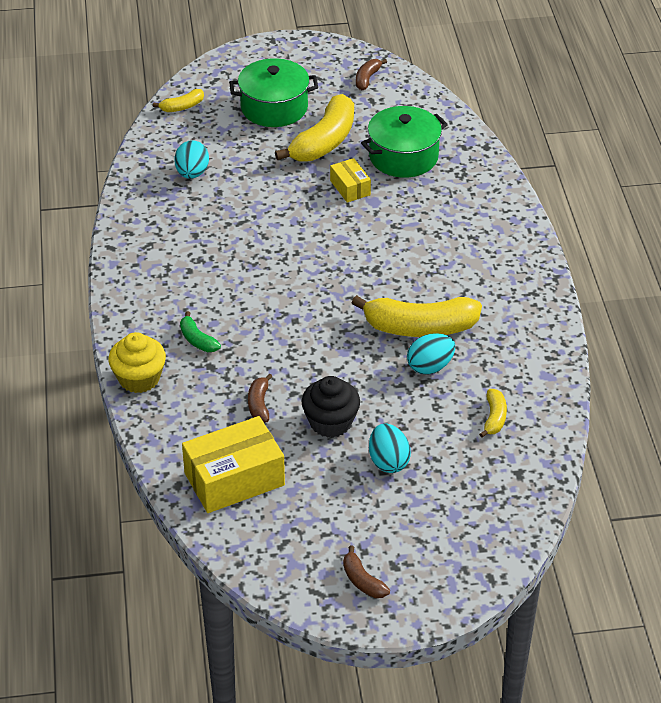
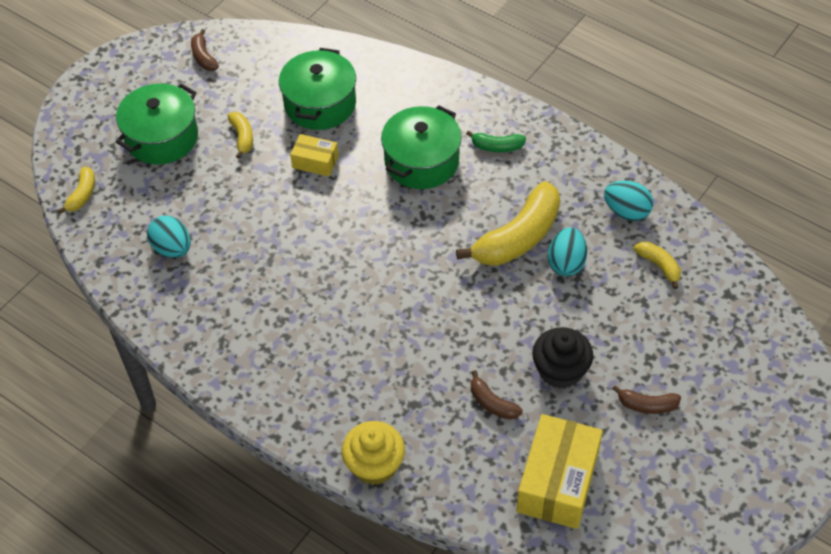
camera: 45 degrees left, 10 degrees up
green banana [180,311,221,352] -> green banana moved to [466,131,526,152]
yellow banana [275,94,354,162] -> yellow banana [228,112,253,159], size x0.48
brown banana [343,545,390,598] -> brown banana moved to [612,385,681,414]
turquoise egg [369,423,411,473] -> turquoise egg moved to [604,181,653,221]
none -> green pot [381,105,462,189]

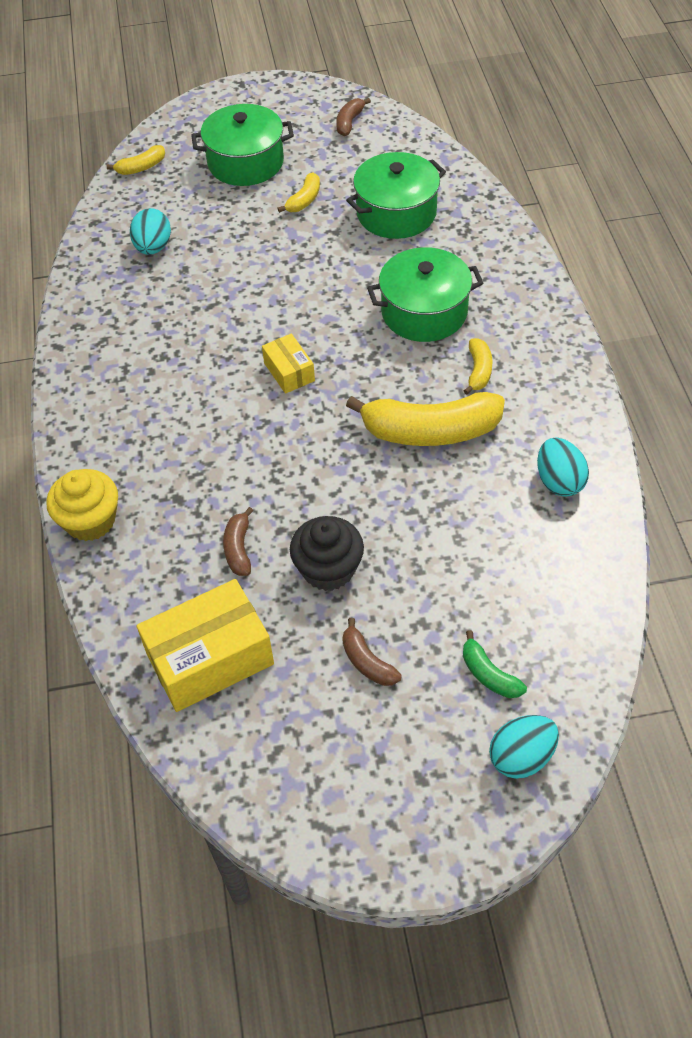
camera: 45 degrees right, 0 degrees up
yellow box [290,134,339,177] -> yellow box moved to [262,334,315,394]
green banana [466,131,526,152] -> green banana moved to [463,630,527,698]
turquoise egg [548,227,587,276] -> turquoise egg moved to [489,715,559,779]
yellow banana [634,241,681,289] -> yellow banana moved to [464,338,493,395]

